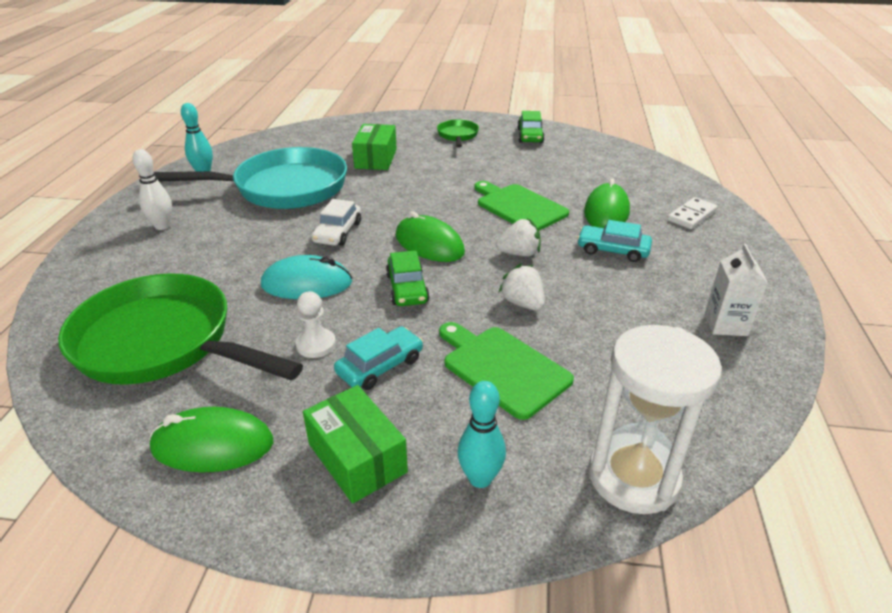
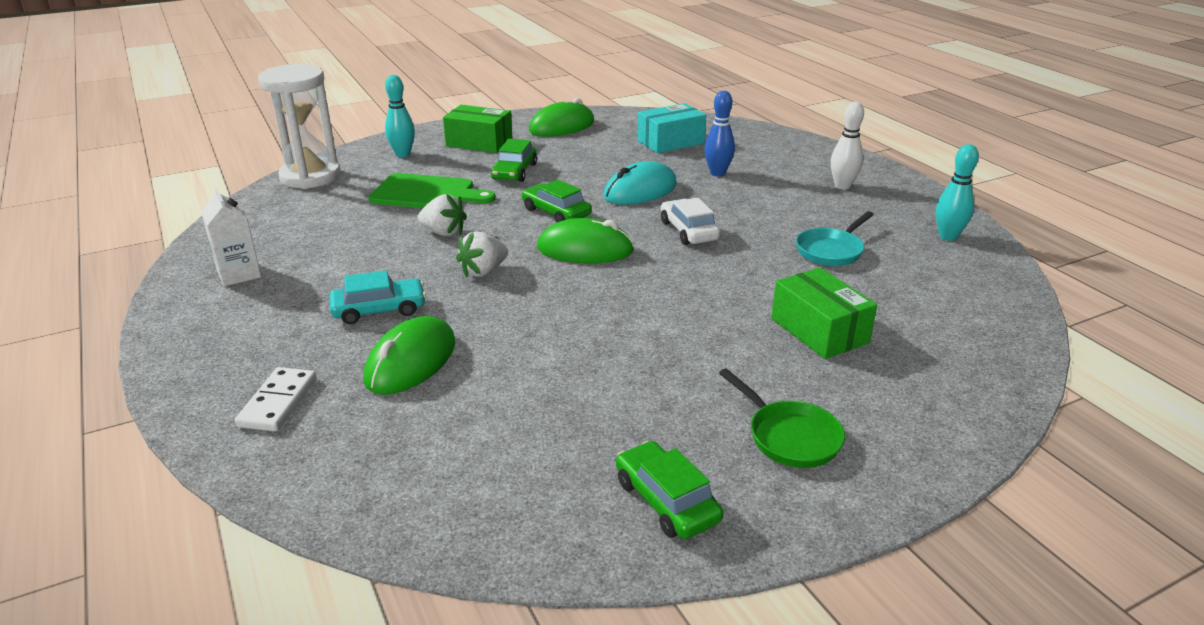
camera: 145 degrees right, 5 degrees down
green pan [58,274,303,385] -> turquoise box [637,103,706,153]
turquoise pan [154,147,347,209] -> turquoise pan [796,211,874,266], size x0.44
white pawn [296,291,336,358] -> none
turquoise car [334,326,423,390] -> green car [491,139,537,182]
green cutting board [474,181,569,231] -> none
green mouse [584,178,630,228] -> green mouse turned 45 degrees clockwise [364,316,455,395]
none -> blue bowling pin [704,91,735,176]

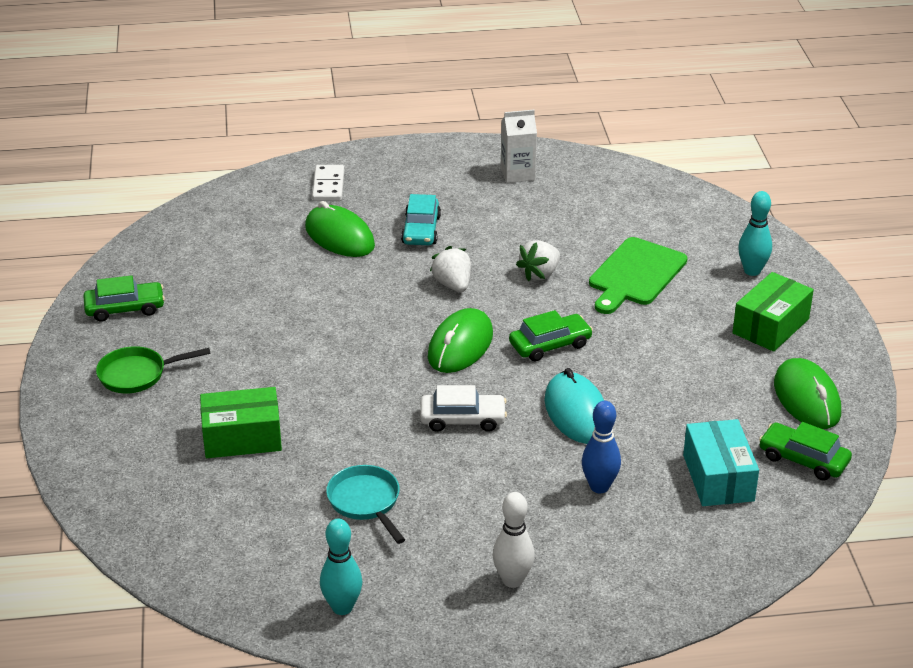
camera: 110 degrees right, 5 degrees up
white domino [235,367,317,432] -> white domino turned 60 degrees clockwise [312,165,344,201]
white hourglass [258,64,340,189] -> none
green car [491,139,537,182] -> green car moved to [759,422,852,481]

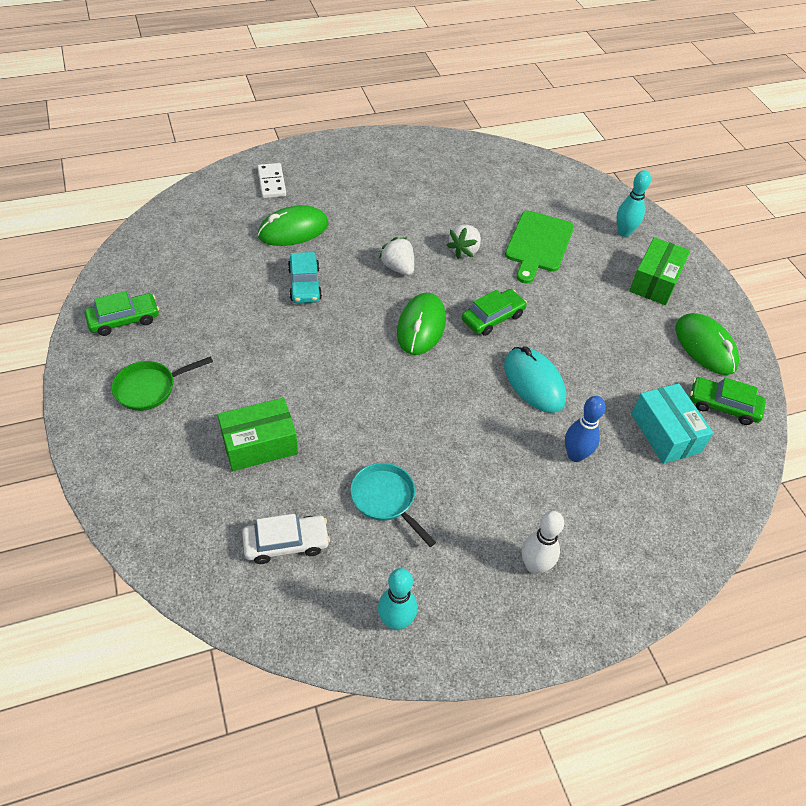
camera: 15 degrees left, 15 degrees up
green mouse [305,201,375,257] -> green mouse turned 60 degrees counterclockwise [258,205,329,246]
turquoise car [401,194,441,245] -> turquoise car moved to [288,252,322,303]
white car [420,385,507,432] -> white car moved to [242,514,330,564]
white carton [501,110,537,183] -> none

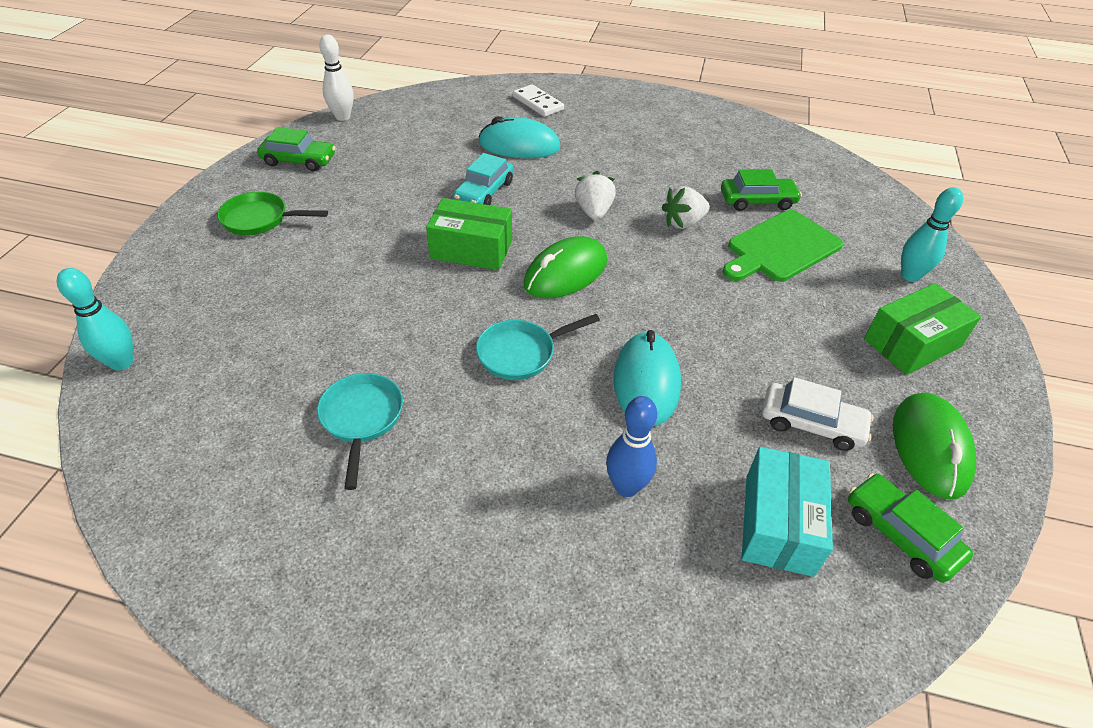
camera: 35 degrees right, 5 degrees down
green box [218,398,298,471] -> green box moved to [426,198,512,270]
white car [242,514,330,564] -> white car moved to [762,377,874,451]
white domino [257,163,286,198] -> white domino turned 60 degrees counterclockwise [513,84,564,117]
green mouse [258,205,329,246] -> turquoise mouse [478,116,561,158]
turquoise bowling pin [378,568,417,630] -> turquoise bowling pin moved to [57,268,133,371]
green car [462,289,527,336] -> green car moved to [721,169,802,211]
white bowling pin [522,511,564,574] -> white bowling pin moved to [319,35,353,121]
none -> turquoise pan [476,314,600,380]

